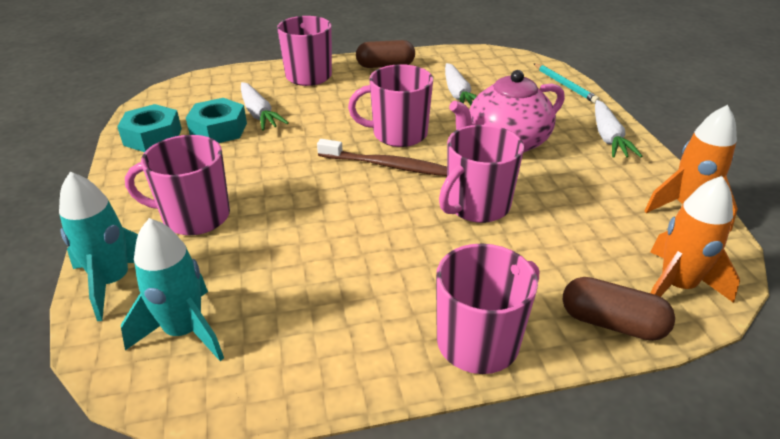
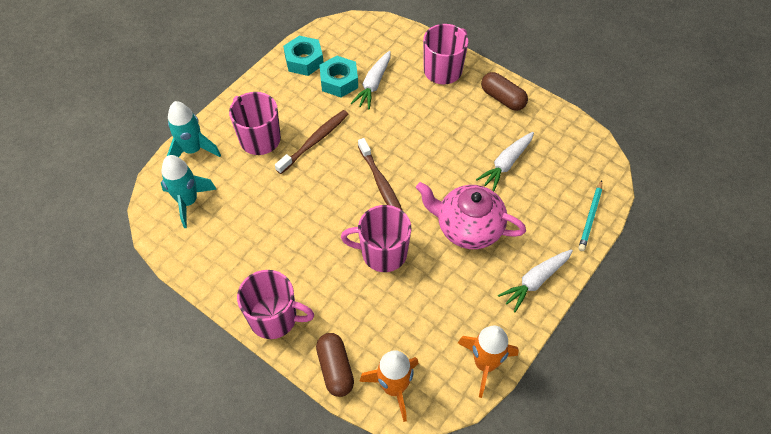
camera: 50 degrees right, 20 degrees up
pink mug [348,64,433,147] -> none
none -> brown toothbrush [275,110,349,174]

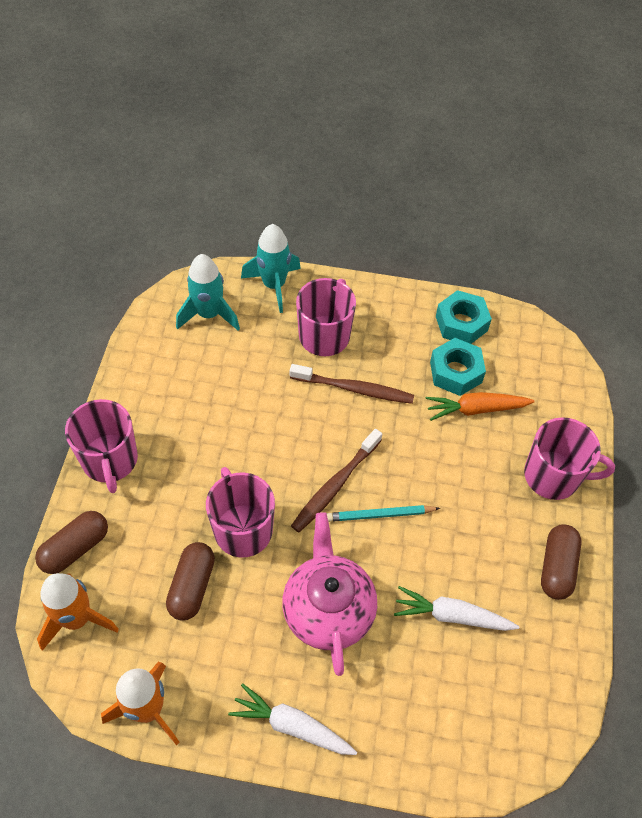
camera: 60 degrees right, 0 degrees up
white carrot [350,51,391,110] -> orange carrot [426,392,535,421]
turquoise pencil [578,180,602,251] -> turquoise pencil moved to [327,505,440,522]
none -> brown capsule [166,542,215,620]

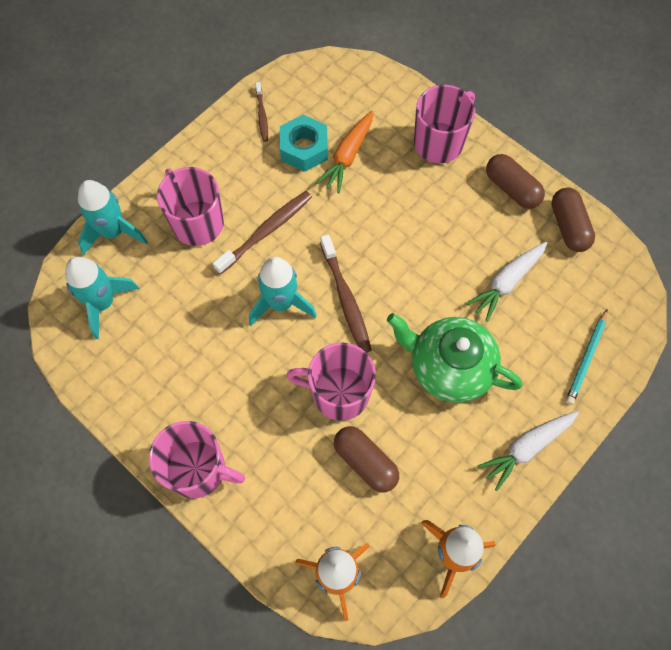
camera: 55 degrees left, 10 degrees up
brown capsule [35,511,108,574] -> brown capsule moved to [552,187,595,252]
pink teapot [282,512,377,676] -> green teapot [387,313,523,403]
turquoise pencil [327,505,440,522] -> turquoise pencil moved to [566,309,608,405]
turquoise nut [436,290,492,344] -> brown toothbrush [256,82,268,142]
none -> turquoise rocket [249,257,317,326]

